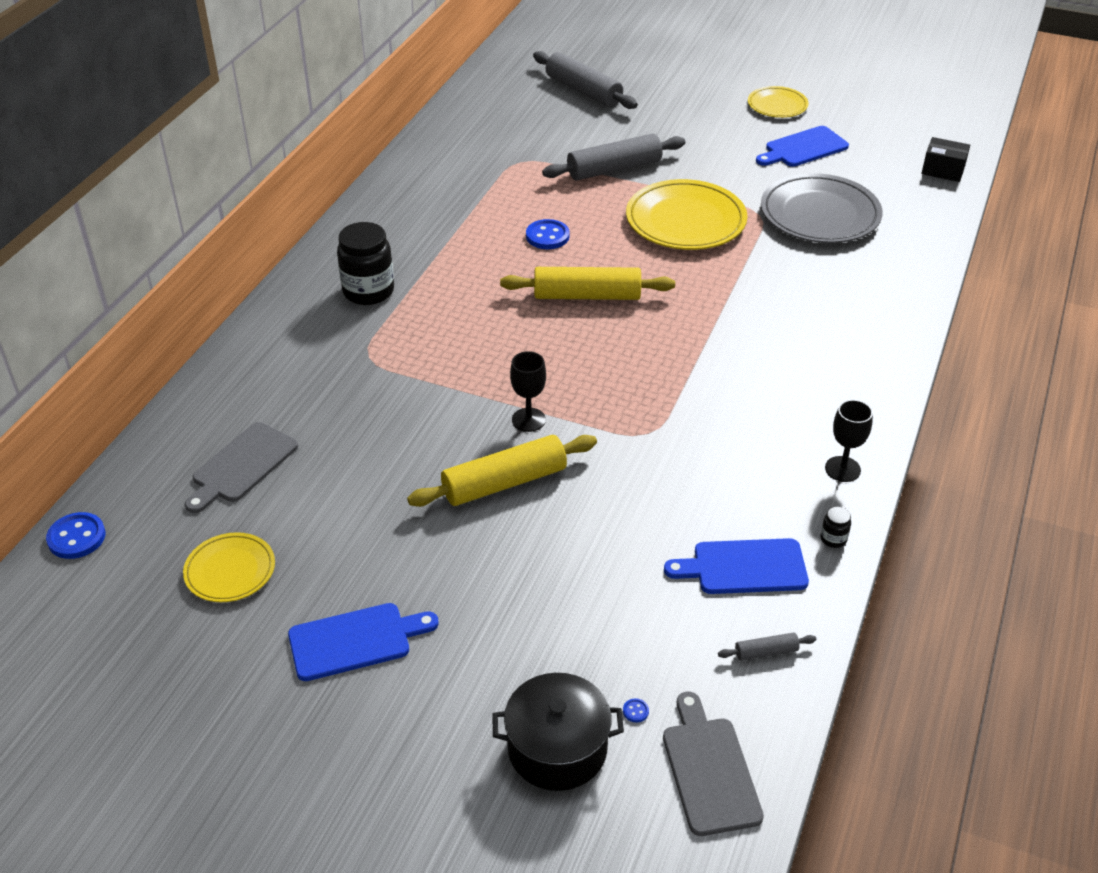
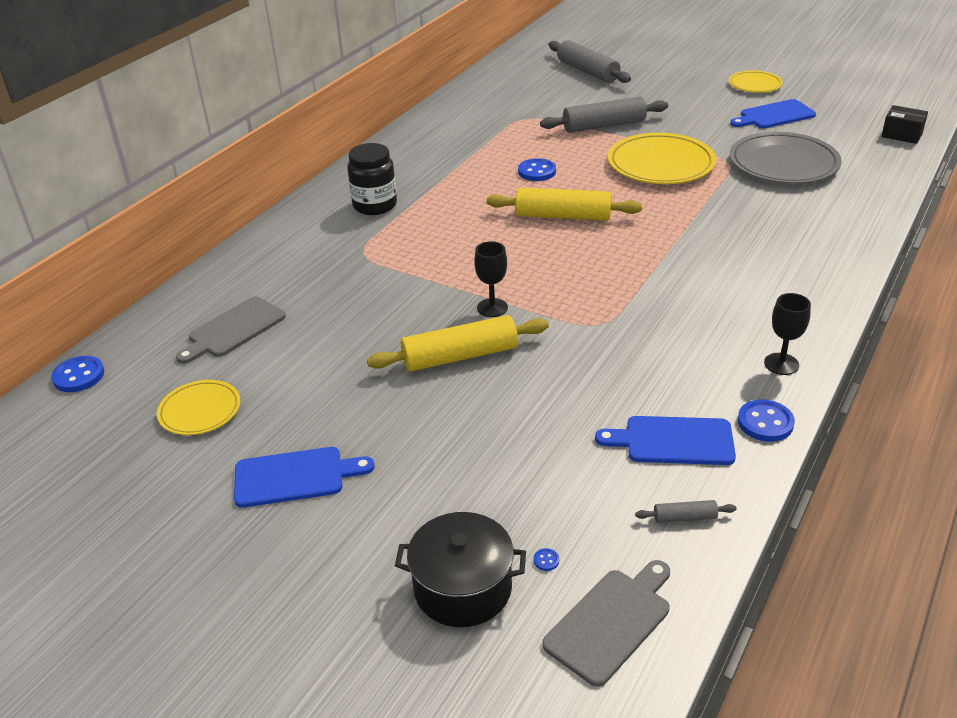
camera: 10 degrees right, 5 degrees down
grey cutting board [663,692,764,836] -> grey cutting board turned 45 degrees clockwise [542,560,670,687]
black jar [821,507,851,548] -> blue button [738,399,795,442]

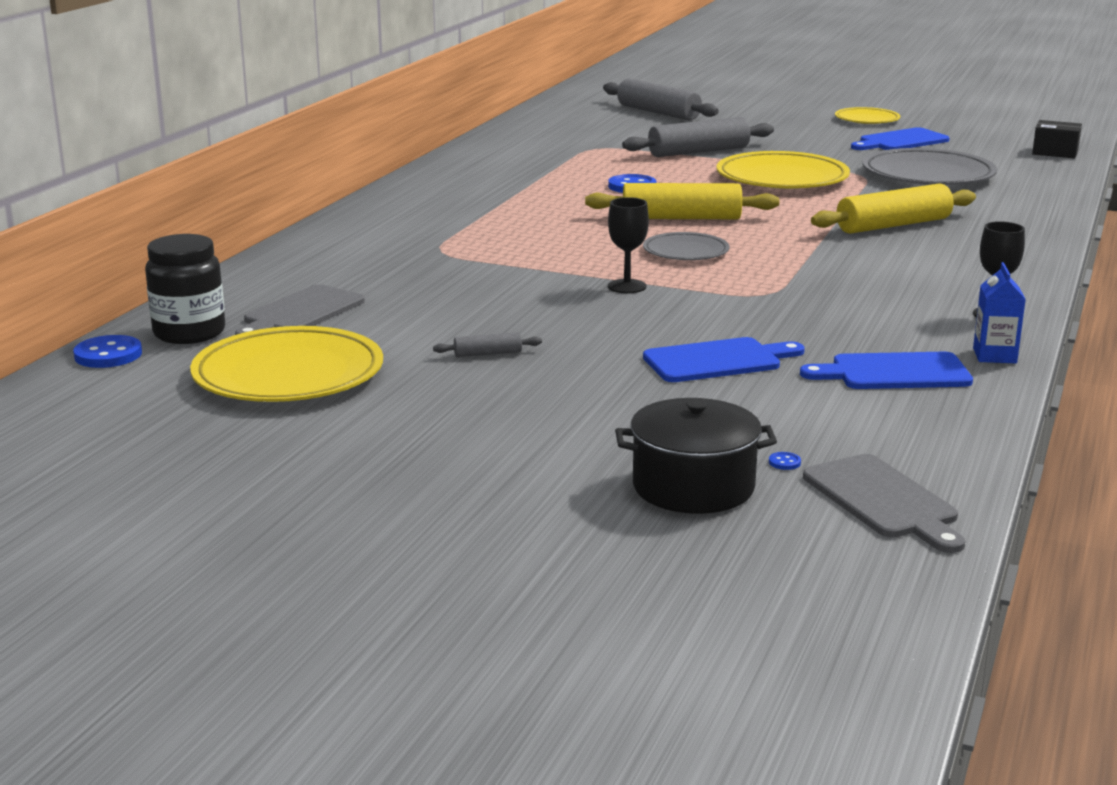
camera: 10 degrees left, 15 degrees down
yellow plate [157,380,240,435] -> yellow plate [190,326,383,402], size x1.78
blue cutting board [234,447,374,508] -> blue cutting board moved to [643,337,805,382]
black jar [347,143,397,215] -> black jar moved to [145,234,225,344]
yellow rolling pin [367,315,549,371] -> yellow rolling pin moved to [811,183,976,234]
grey cutting board [542,560,670,687] -> grey cutting board turned 120 degrees clockwise [803,454,966,553]
grey rolling pin [635,500,737,523] -> grey rolling pin moved to [433,332,542,357]
blue button [738,399,795,442] -> blue carton [973,262,1026,363]
none -> grey plate [643,232,730,260]

